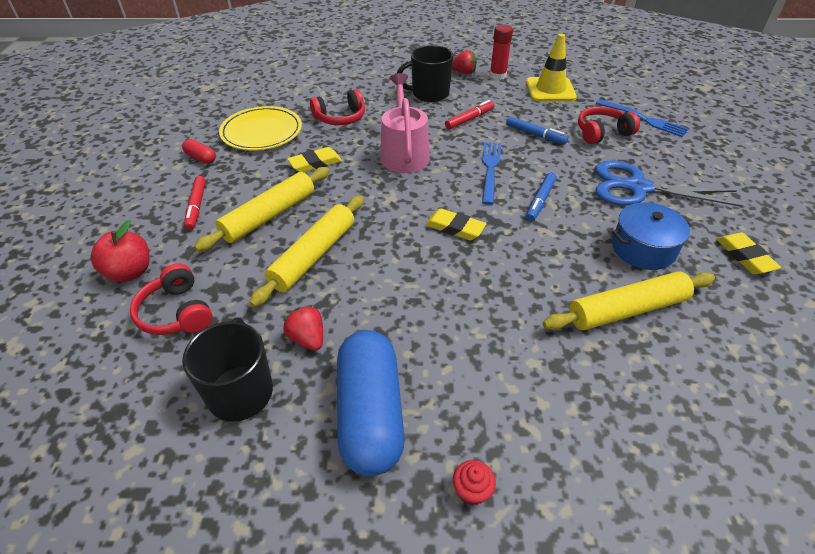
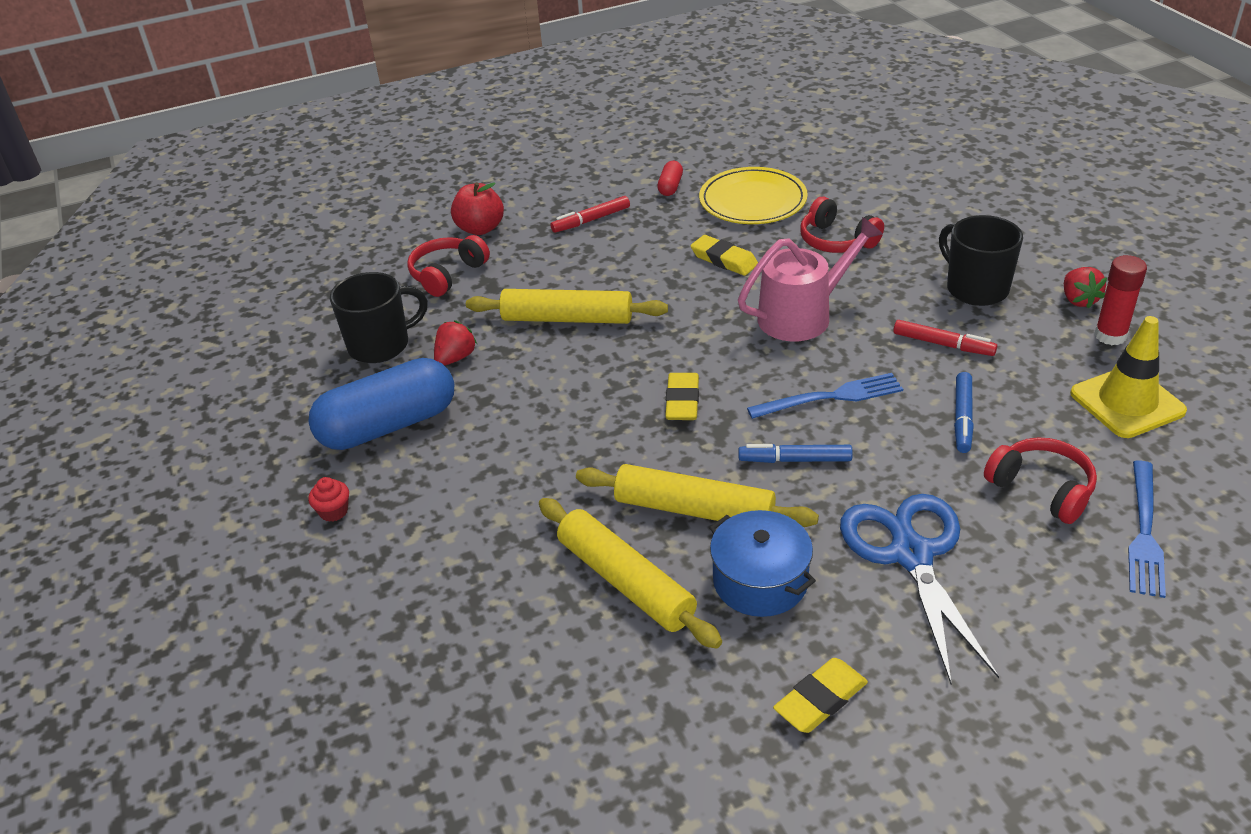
camera: 70 degrees right, 5 degrees down
yellow rolling pin [194,167,329,251] -> yellow rolling pin moved to [576,464,819,527]

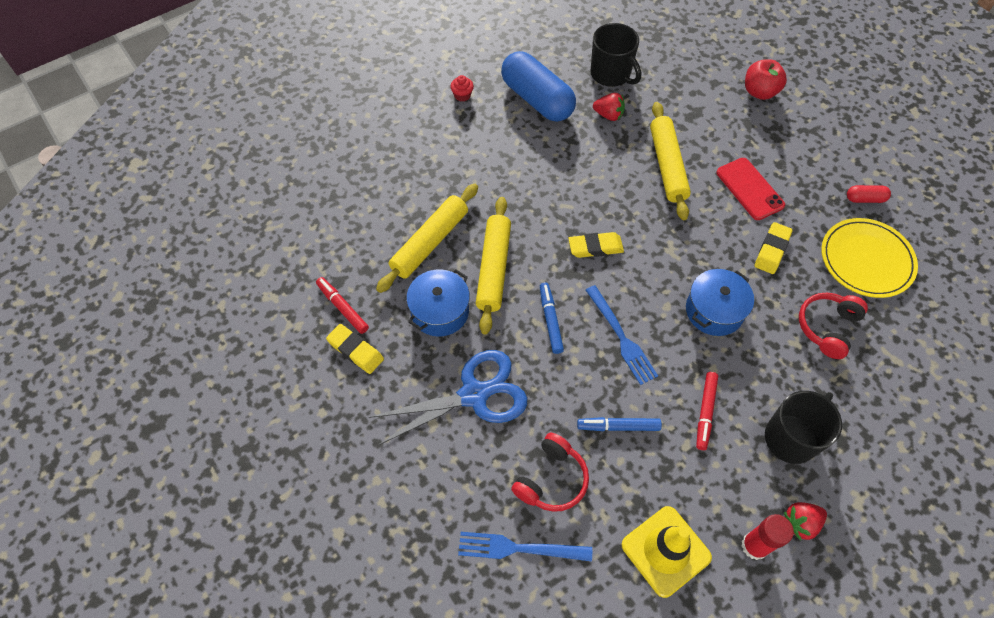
camera: 75 degrees right, 20 degrees up
red headphones [407,235,490,297] -> none
red marker [550,196,630,233] -> red marker moved to [316,277,369,334]
pink watering can [738,217,883,341] -> blue pot [686,269,754,336]
none -> red phone [716,158,785,220]

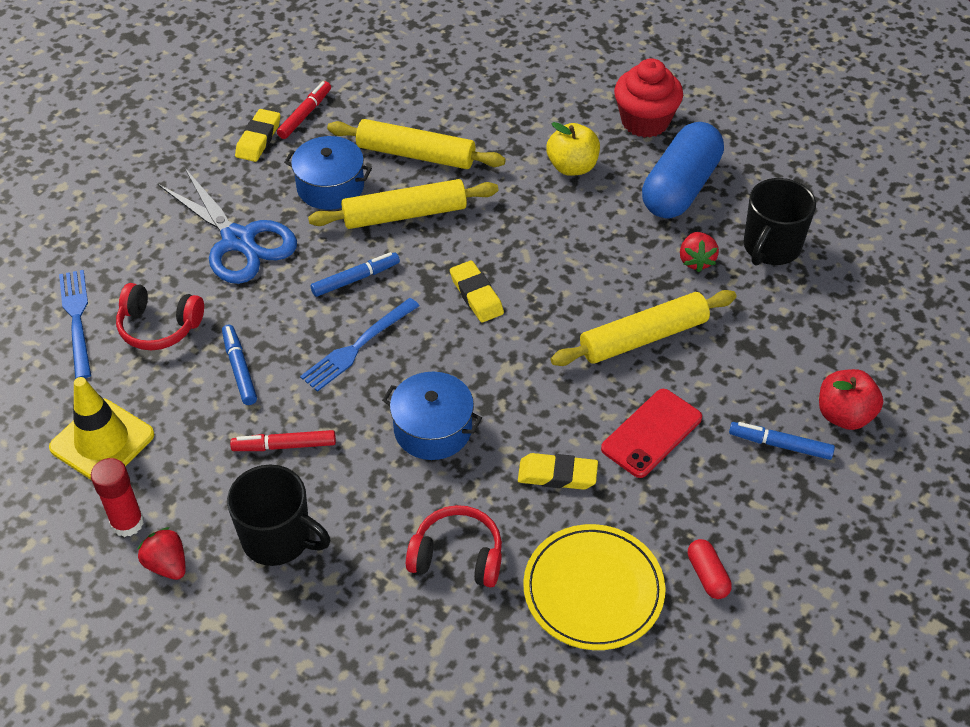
camera: 70 degrees right, 10 degrees down
red cupcake [450,75,474,102] -> red cupcake [614,58,683,138], size x2.25
none -> yellow apple [546,122,600,176]
none -> blue marker [729,422,835,460]

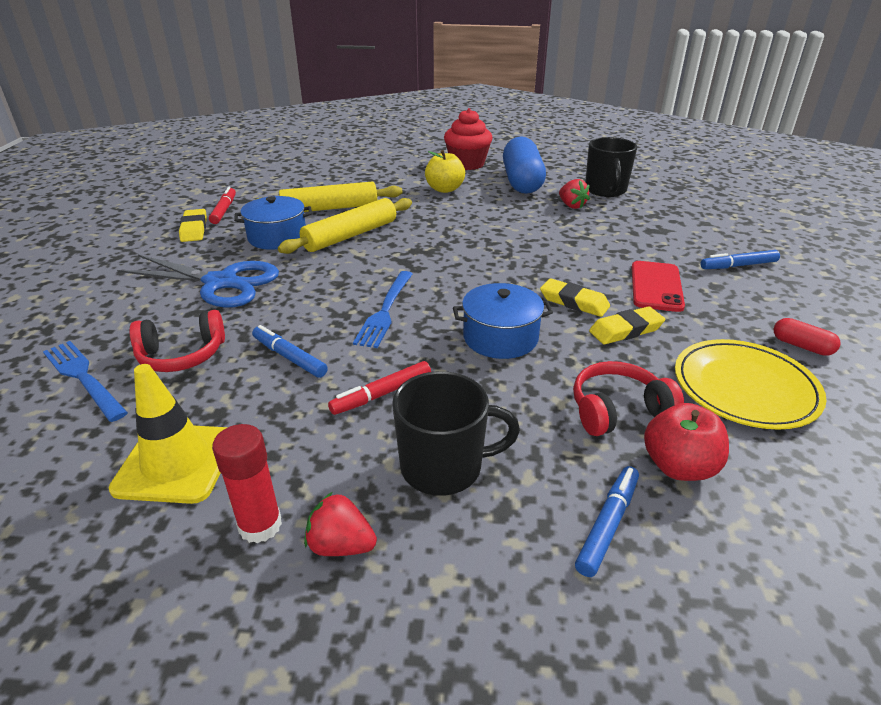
camera: 30 degrees left, 15 degrees down
blue marker [311,252,400,297] -> blue marker moved to [575,466,639,577]
yellow eraser [450,260,504,322] -> yellow eraser moved to [540,278,610,317]
yellow rolling pin [551,290,736,366] -> none
red apple [819,369,883,430] -> red apple moved to [644,403,729,481]

